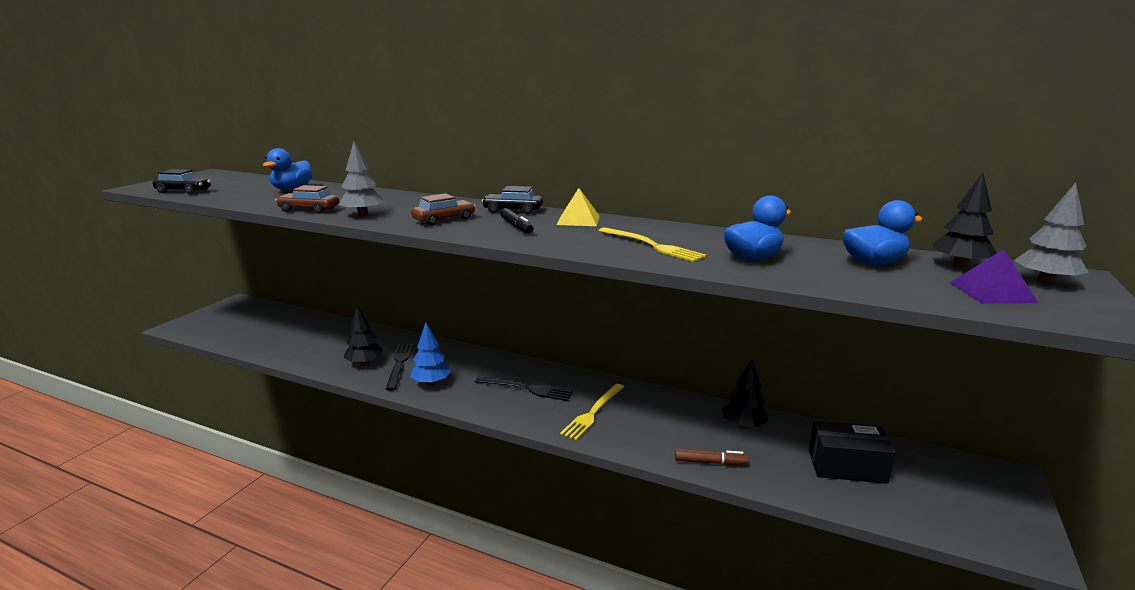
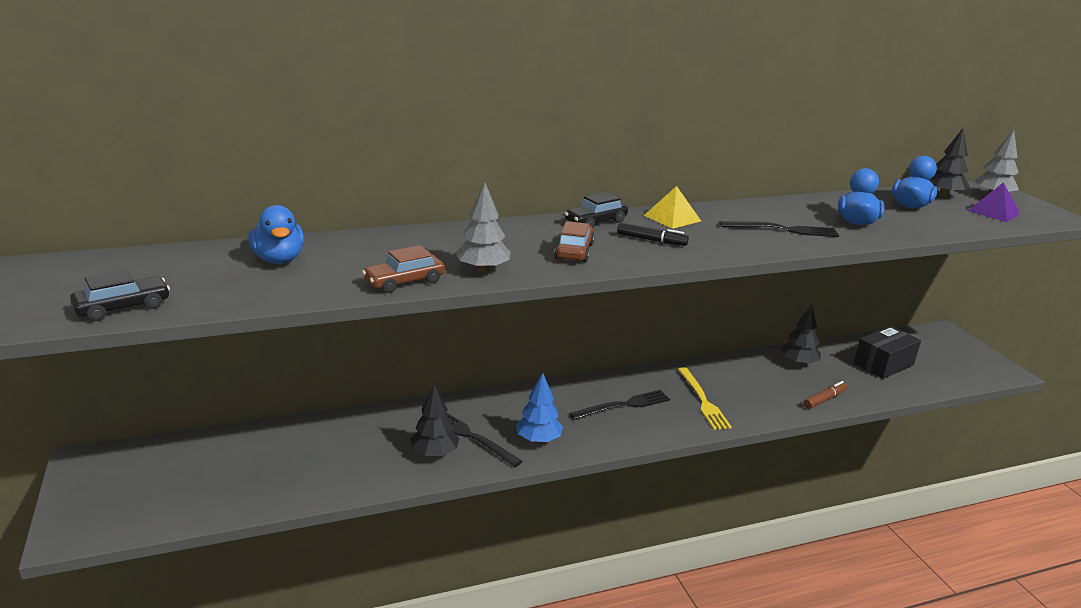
camera: 45 degrees left, 5 degrees up
yellow fork [598,227,707,262] -> black fork [720,221,839,237]

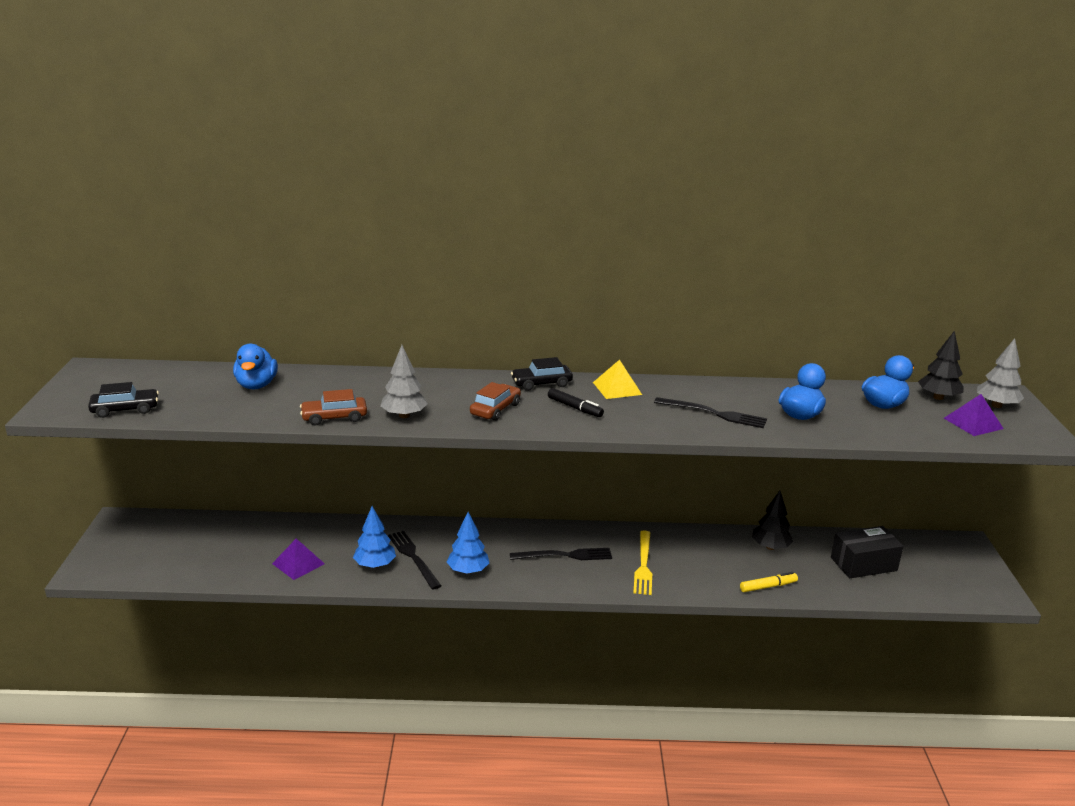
camera: 20 degrees right, 0 degrees up
black tree [410,385,460,457] -> blue tree [353,506,396,568]
brown marker [803,381,847,409] -> yellow marker [740,572,798,592]
none -> purple pyramid [272,539,325,580]

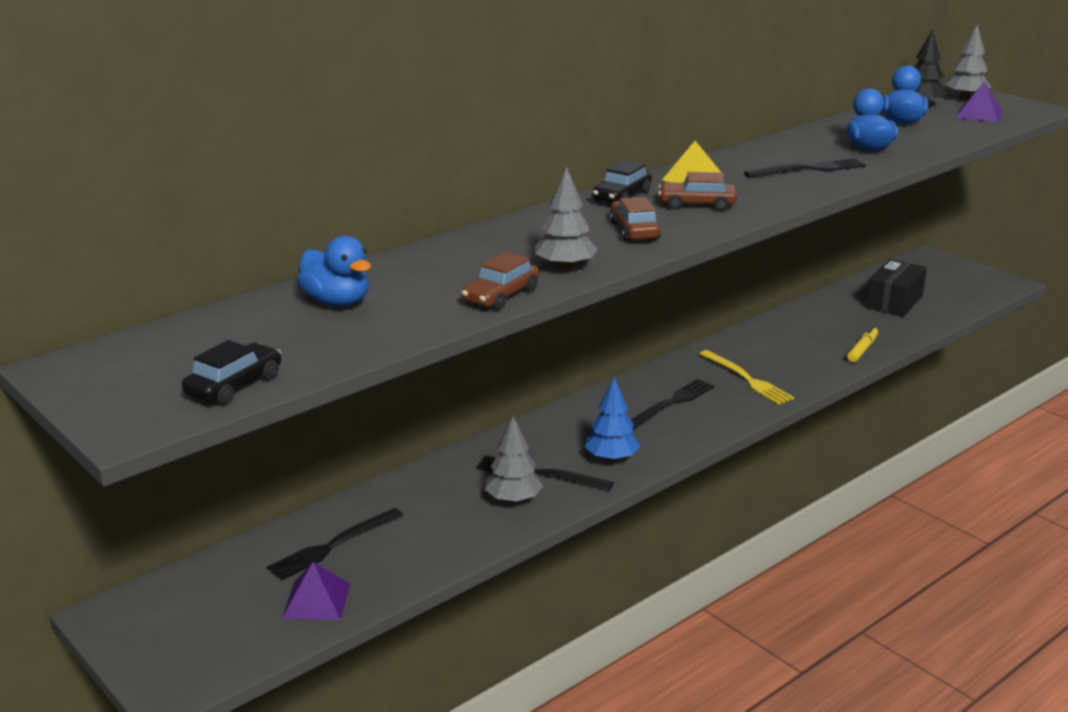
camera: 40 degrees left, 0 degrees up
purple pyramid [272,539,325,580] -> purple pyramid moved to [282,562,350,620]
blue tree [353,506,396,568] -> grey tree [485,416,543,504]
black marker [548,388,604,417] -> brown car [658,172,737,211]
black tree [752,491,793,550] -> none
none -> black fork [267,508,403,581]

